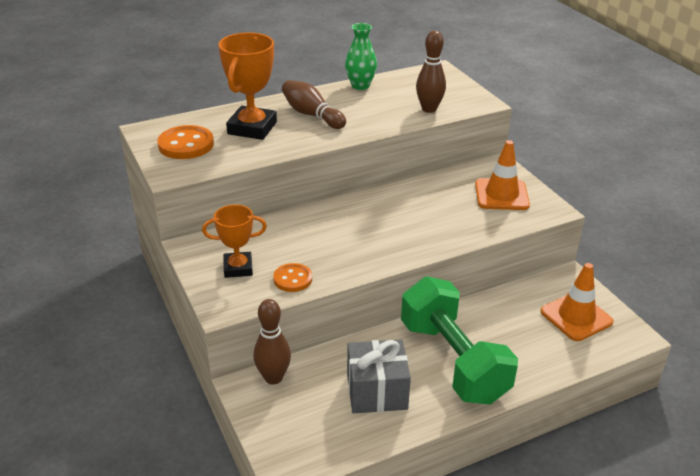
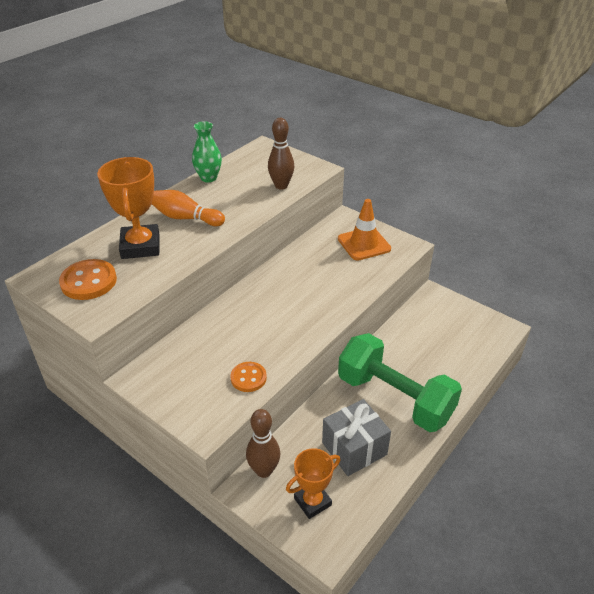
camera: 25 degrees left, 5 degrees up
orange trophy [202,205,267,278] -> orange trophy moved to [286,448,340,519]
brown bowling pin [282,80,346,129] -> orange bowling pin [152,190,225,226]
orange traffic cone [541,263,614,341] -> none

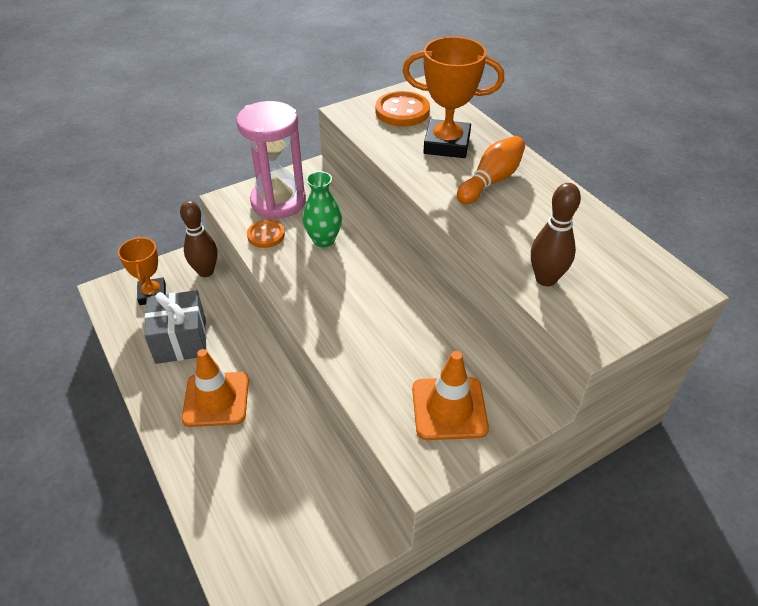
camera: 110 degrees right, 5 degrees up
green vase [192,121,222,182] -> green vase moved to [303,171,342,248]
green dumbbell [338,333,462,432] -> orange traffic cone [182,349,249,427]
none -> pink hourglass [236,101,306,219]

